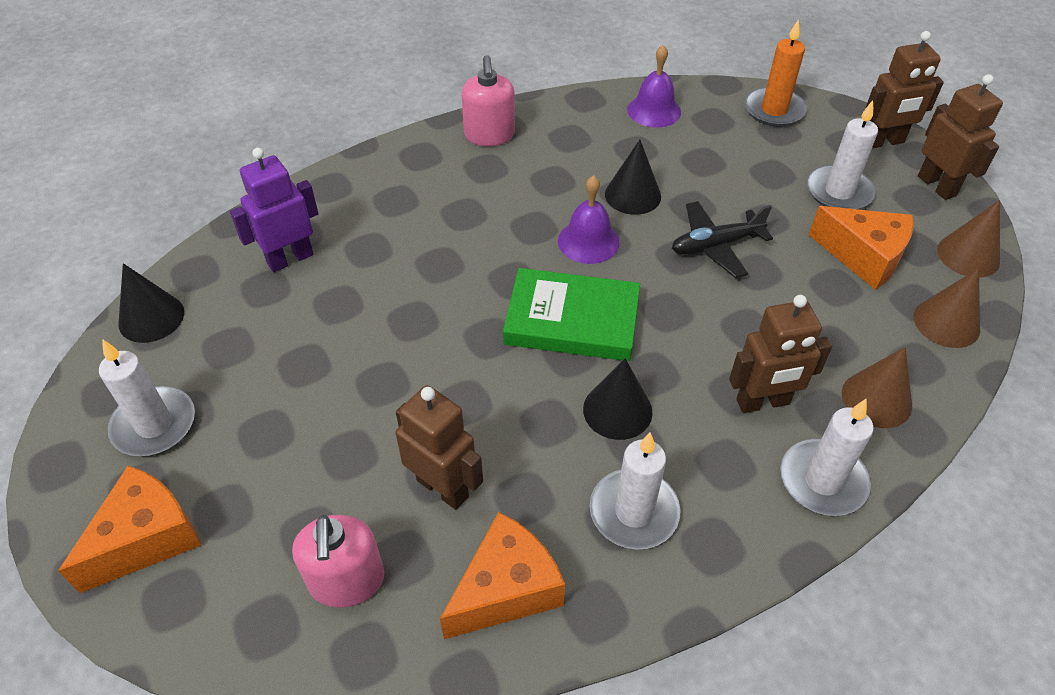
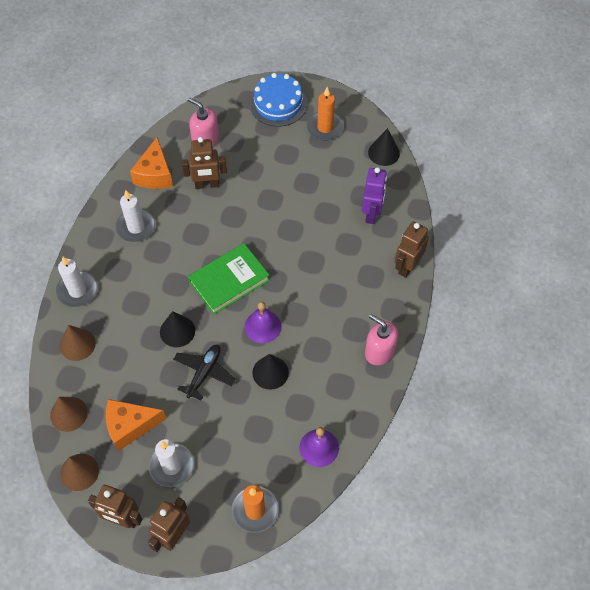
camera: 135 degrees right, 10 degrees up
orange cheese [58,465,202,593] -> blue cake [250,73,307,127]
white candle [99,339,195,456] -> orange candle [307,87,344,140]
black cone [583,358,653,440] -> black cone moved to [160,311,195,347]
brown robot [729,295,832,413] -> brown robot moved to [395,221,429,278]

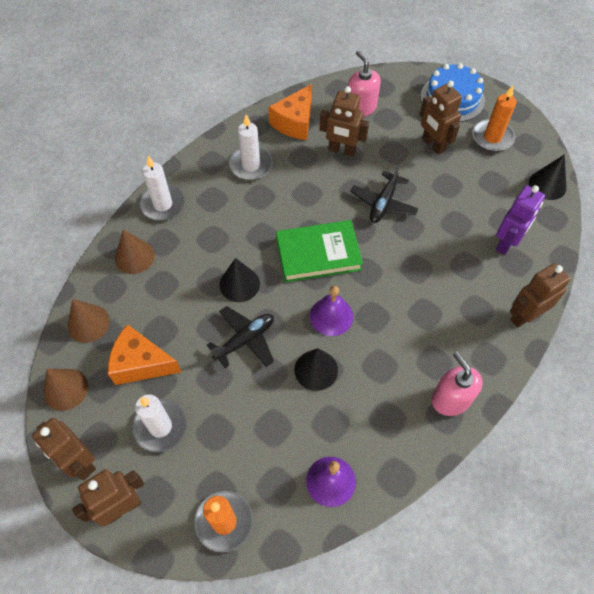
camera: 25 degrees right, 0 degrees up
none -> black plane [350,164,419,223]
none -> brown robot [420,81,462,155]

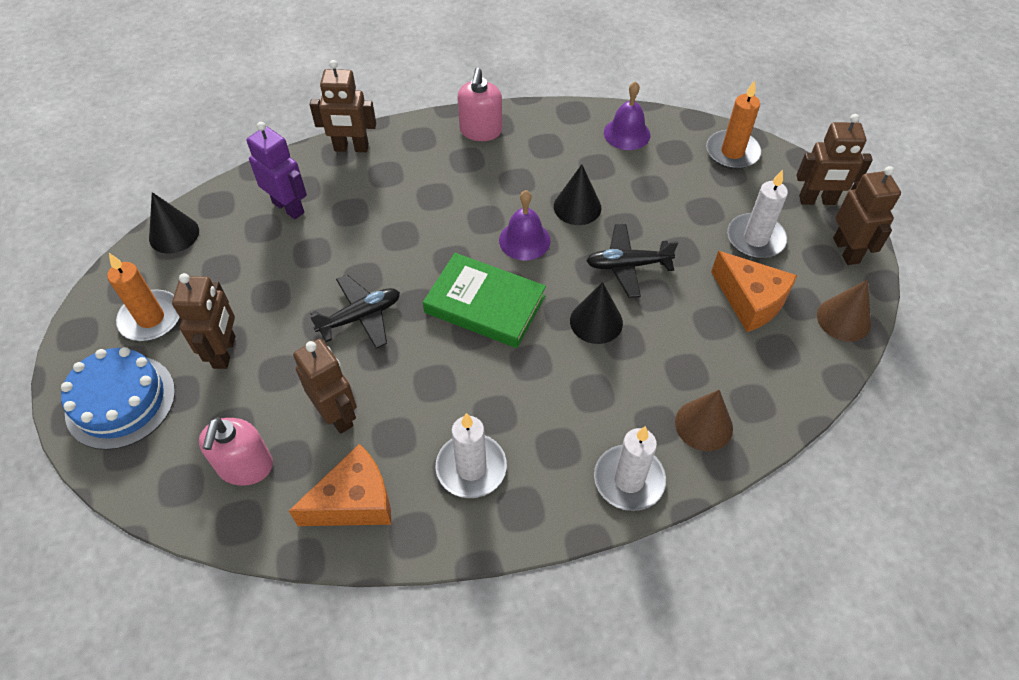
camera: 145 degrees left, 5 degrees down
brown cone [67,299,110,343] -> none
purple robot [496,185,545,255] -> purple robot turned 60 degrees clockwise [247,122,307,219]

